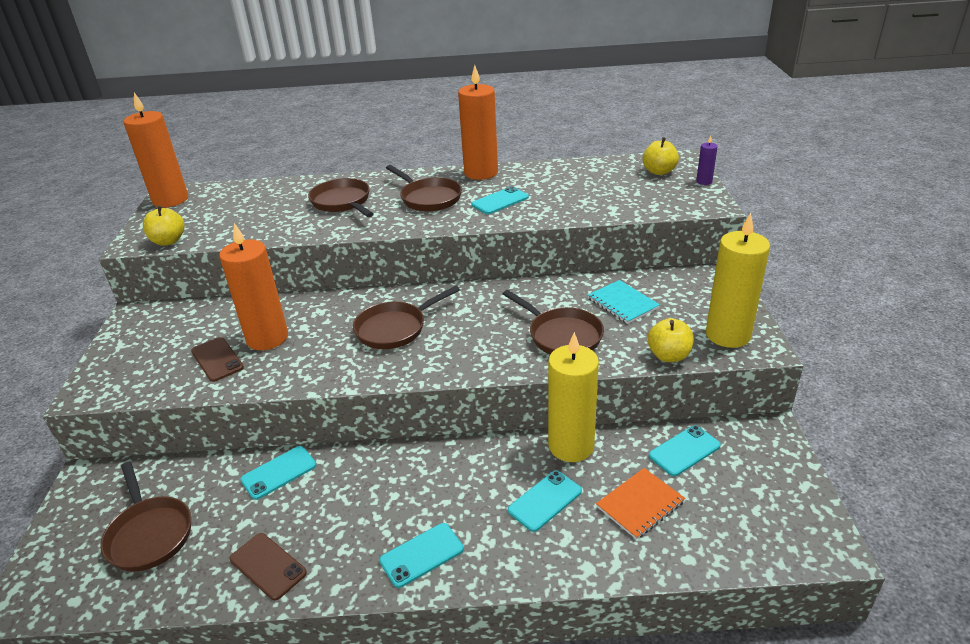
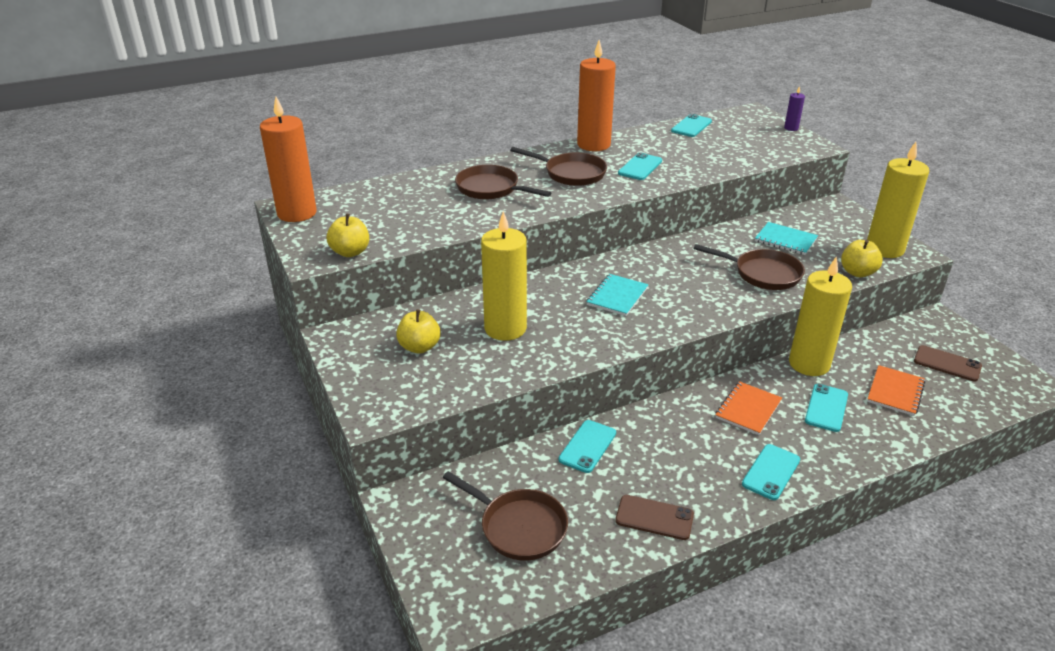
camera: 25 degrees left, 0 degrees up
brown phone [191,337,244,382] -> brown phone moved to [914,345,982,381]
orange candle [219,223,288,350] -> yellow candle [481,211,527,341]
brown pan [353,286,460,349] -> turquoise notebook [586,274,649,316]
yellow apple [643,137,679,175] -> yellow apple moved to [396,309,441,354]
turquoise phone [649,425,721,476] -> turquoise phone moved to [671,114,712,137]
none -> orange notebook [715,381,782,435]

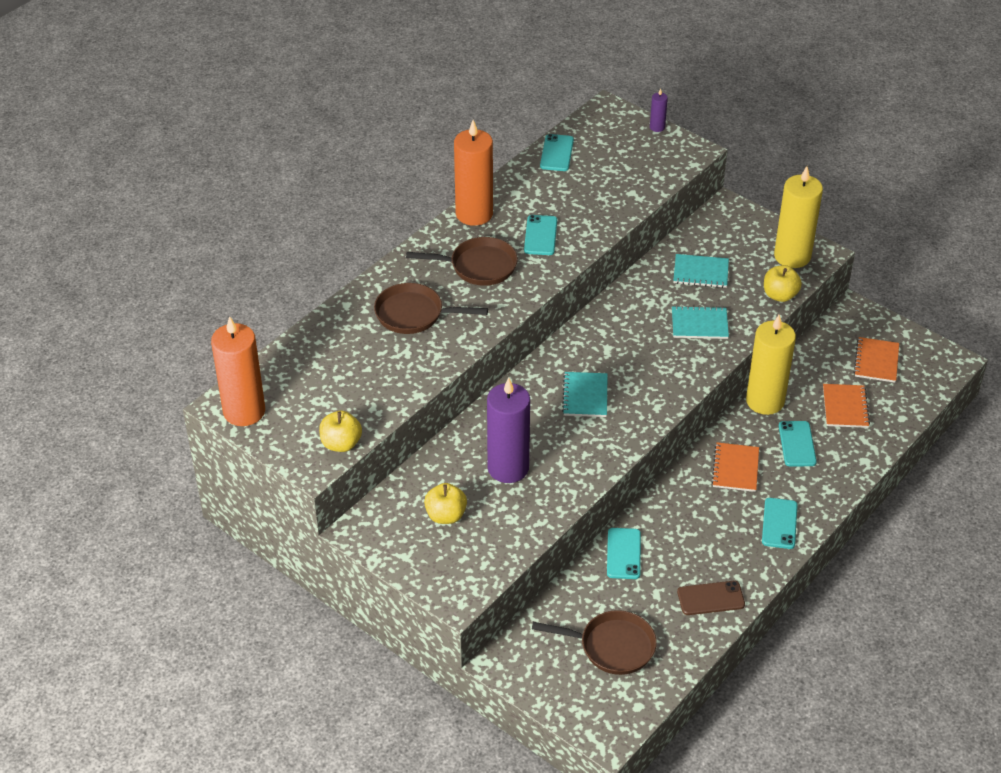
camera: 25 degrees left, 10 degrees up
yellow candle [481,211,527,341] -> purple candle [487,378,530,483]
brown pan [694,244,805,290] -> turquoise notebook [672,306,729,339]
brown phone [914,345,982,381] -> orange notebook [854,337,899,383]

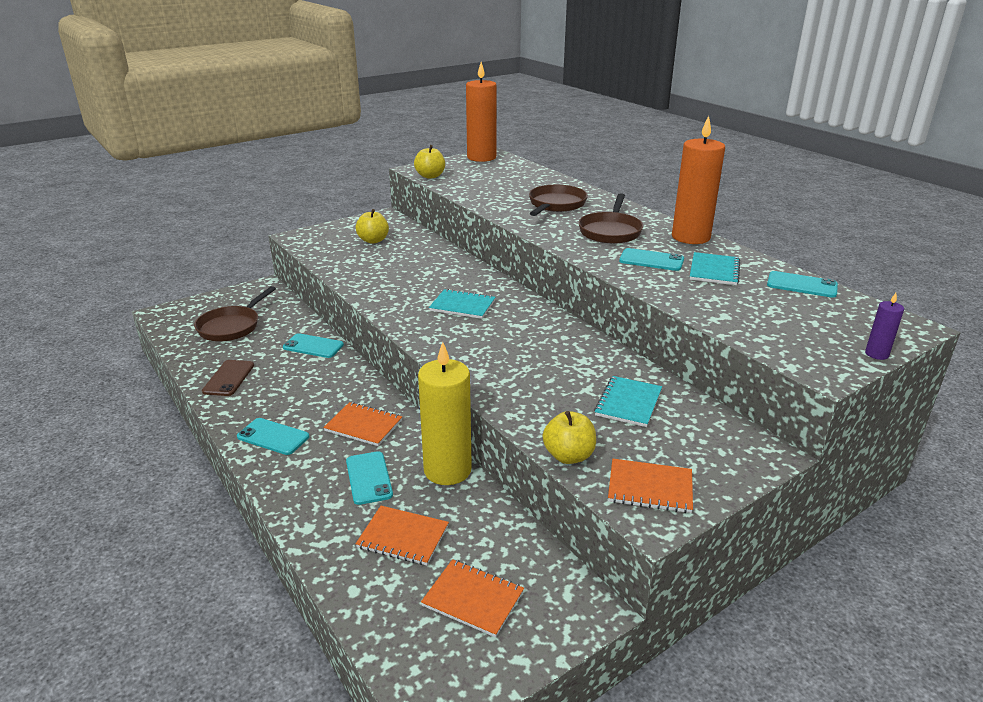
camera: 105 degrees right, 15 degrees down
purple candle [487,378,530,483] -> none
turquoise notebook [672,306,729,339] -> turquoise notebook moved to [690,252,740,285]
yellow candle [774,166,823,268] -> orange notebook [608,459,693,513]
turquoise phone [779,421,817,467] -> turquoise phone turned 60 degrees clockwise [346,451,393,505]

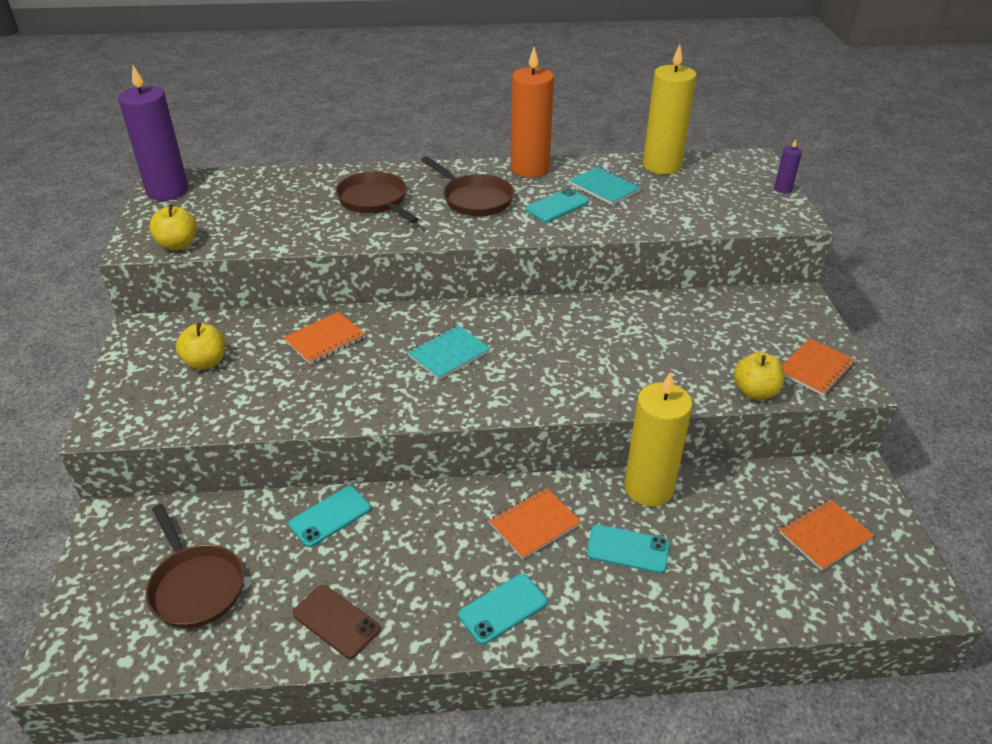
camera: 60 degrees left, 10 degrees up
orange notebook [356,506,449,566] -> orange notebook moved to [283,312,366,365]
orange candle [466,62,497,162] -> purple candle [118,65,188,201]
turquoise notebook [594,376,662,427] -> none
turquoise phone [767,271,838,298] -> yellow candle [643,44,697,174]

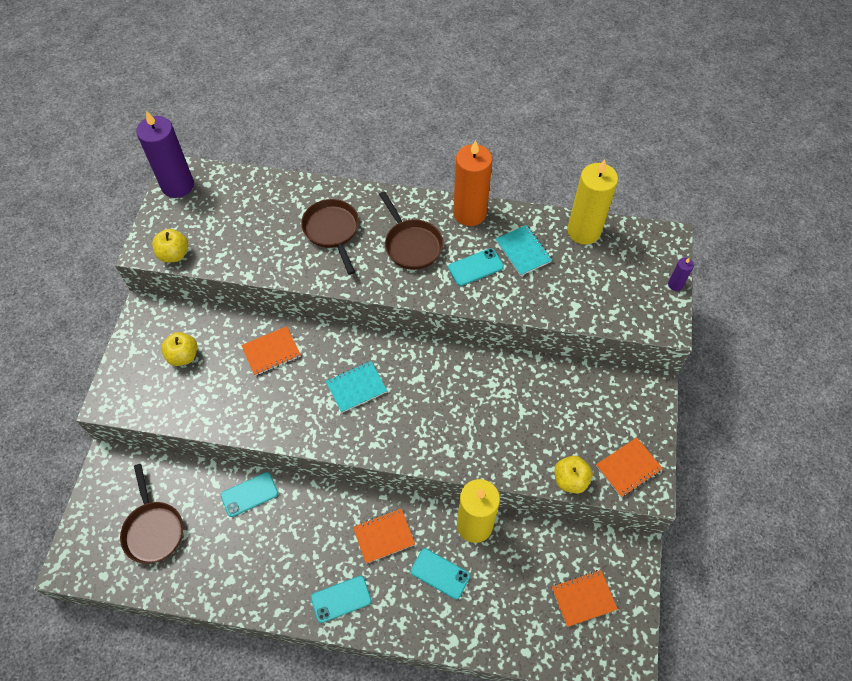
camera: 15 degrees right, 20 degrees up
brown phone [292,585,380,659] -> none

